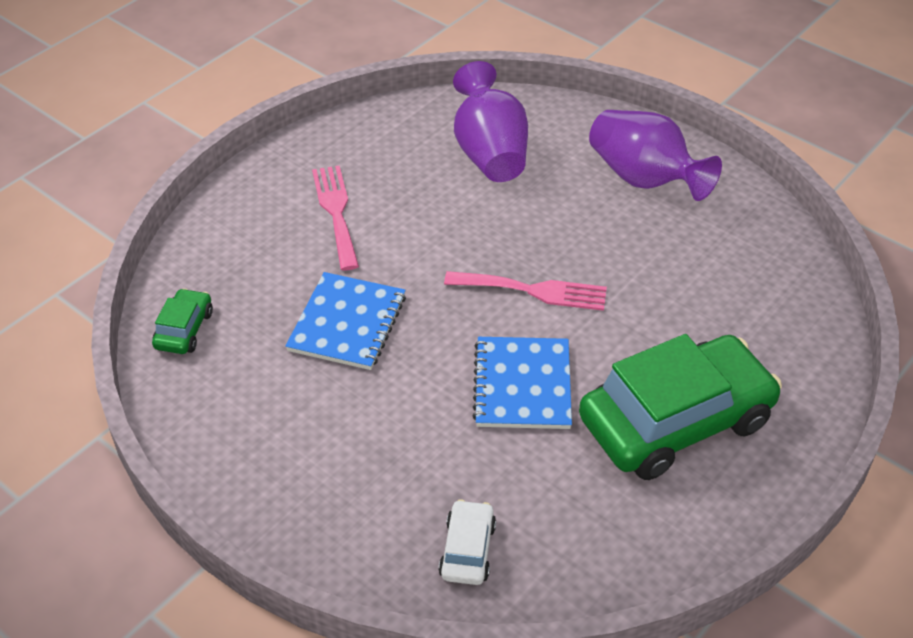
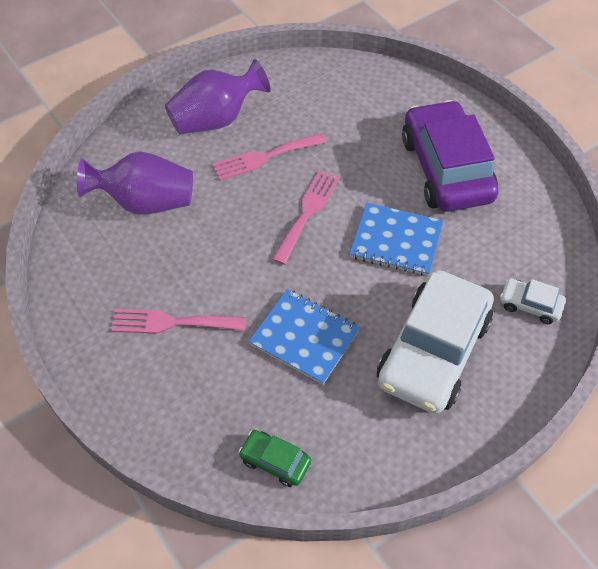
camera: 75 degrees left, 10 degrees up
green car [579,334,782,480] -> purple car [402,100,498,212]
none -> pink fork [212,133,327,181]
none -> white car [377,270,493,414]

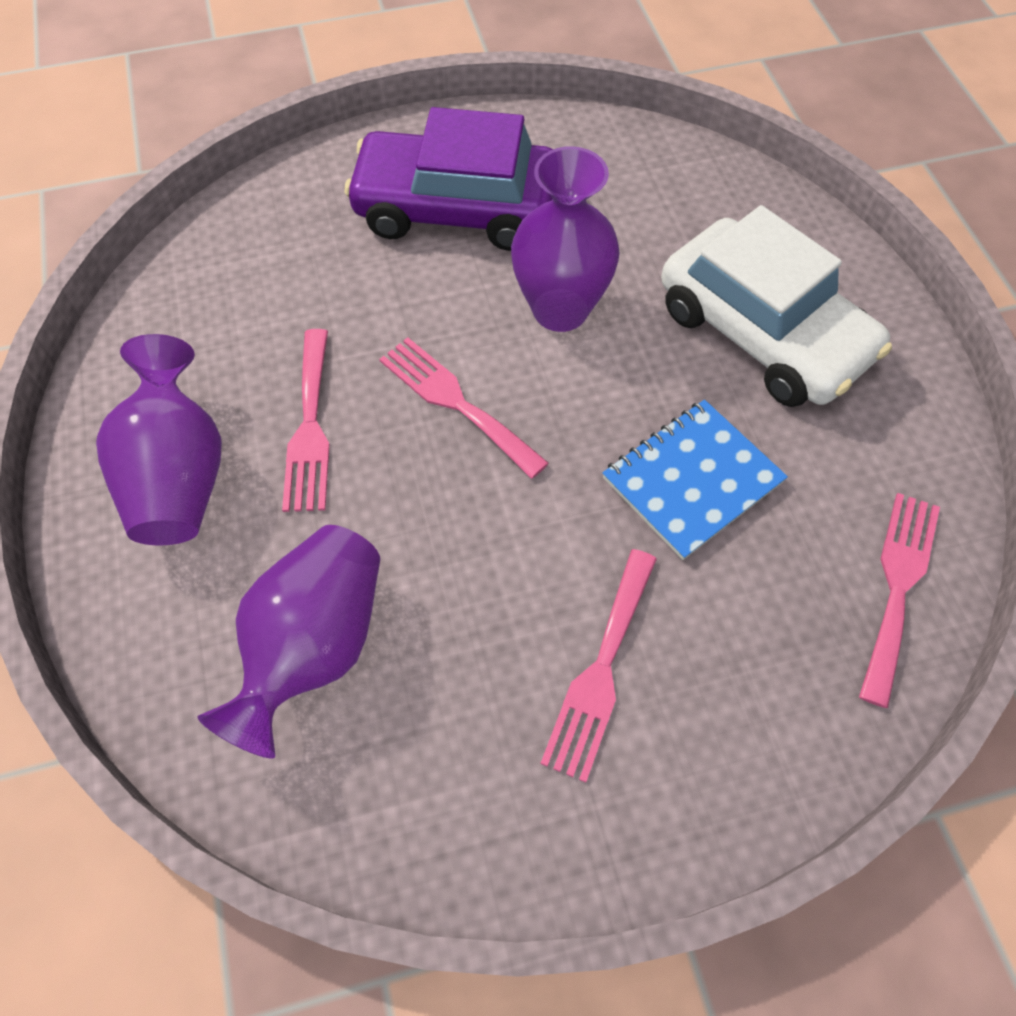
camera: 70 degrees left, 5 degrees up
green car [238,430,311,487] -> pink fork [859,493,940,708]
blue notebook [350,202,443,276] -> purple vase [511,146,620,332]
white car [500,278,566,324] -> none

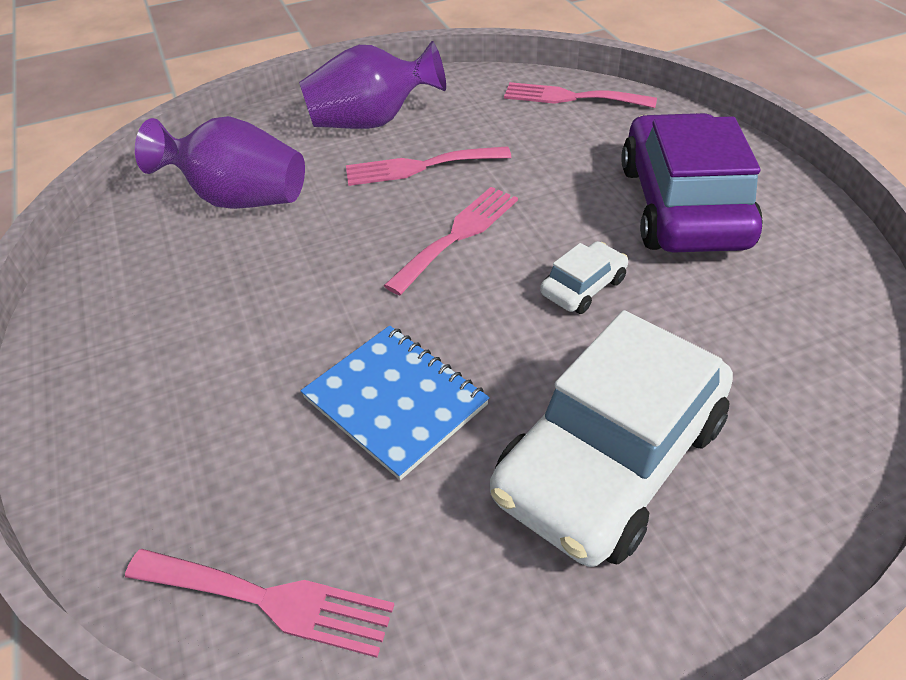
camera: 85 degrees right, 15 degrees down
purple vase [511,146,620,332] -> white car [540,241,628,314]
pink fork [540,549,657,783] -> pink fork moved to [504,82,657,108]

